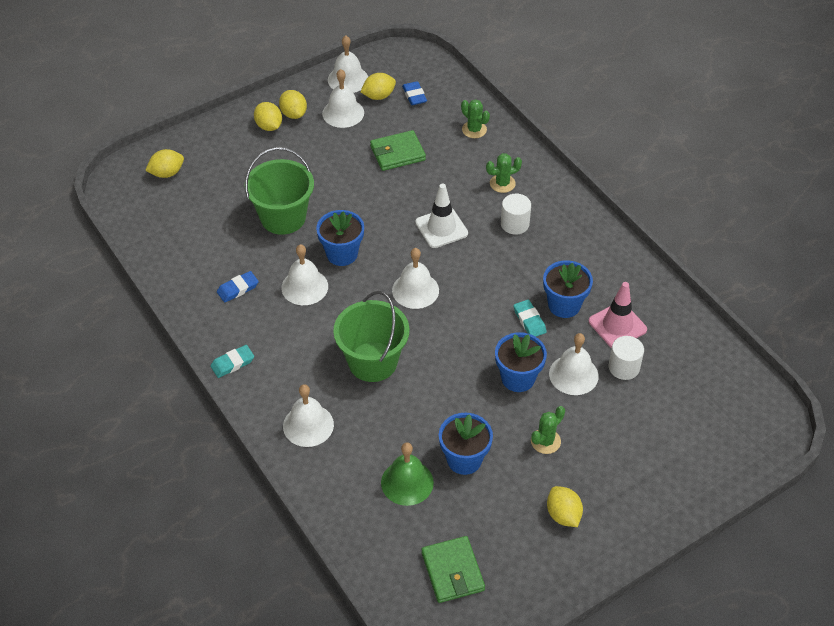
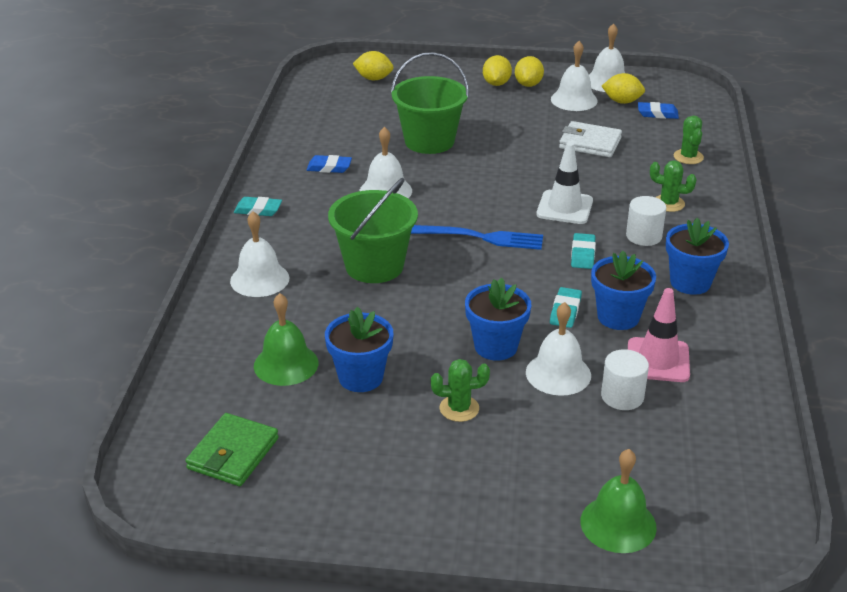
camera: 40 degrees right, 15 degrees down
blue flower pot [316,210,364,266] -> blue flower pot moved to [666,218,729,295]
green wallet [370,130,426,171] -> white wallet [559,121,622,157]
white bell [392,248,439,309] -> blue fork [411,225,543,250]
blue eraser [402,81,427,105] -> blue eraser turned 75 degrees clockwise [638,102,679,119]
yellow lemon [547,486,583,527] -> none
none -> turquoise eraser [571,233,596,269]
none -> green bell [580,449,657,553]

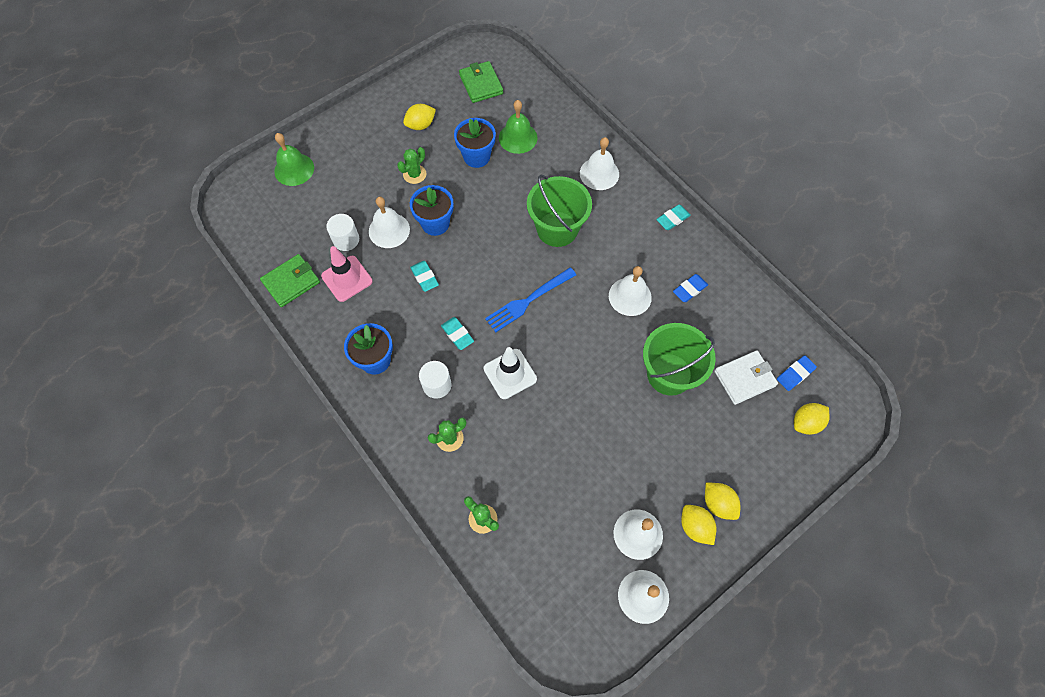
camera: 135 degrees right, 30 degrees up
white wallet [559,121,622,157] -> white wallet moved to [714,350,778,405]
blue flower pot [591,251,656,330] -> none
yellow lemon [602,73,645,104] -> yellow lemon moved to [403,104,436,130]
blue eraser [638,102,679,119] -> blue eraser moved to [777,355,817,391]
none -> green wallet [260,254,320,307]

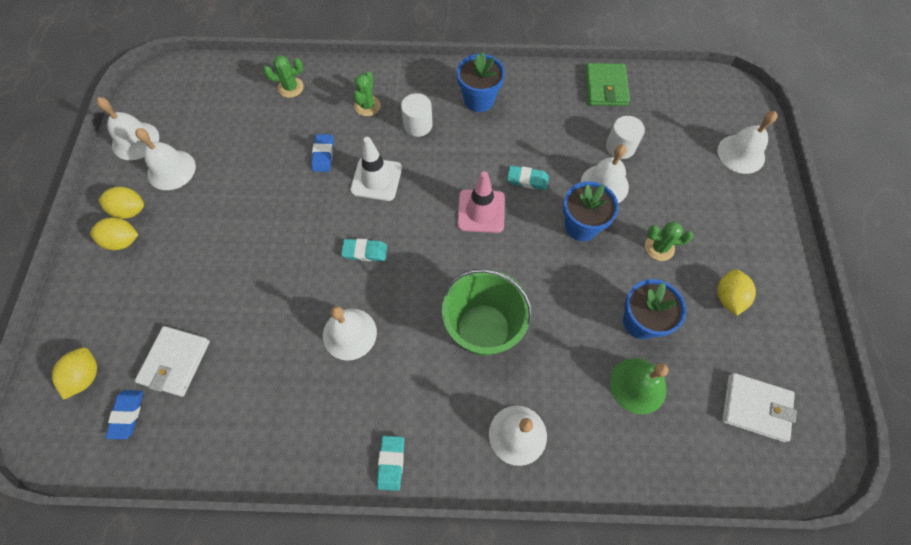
camera: 130 degrees right, 0 degrees up
green bell [274,133,314,186] -> white bell [717,111,777,174]
pink traffic cone [321,246,373,302] -> pink traffic cone moved to [457,171,505,233]
green cactus [397,147,426,184] -> green cactus turned 75 degrees counterclockwise [645,221,694,261]
turquoise eraser [441,317,474,350] -> turquoise eraser moved to [341,239,387,261]
green wallet [459,61,503,103] -> white wallet [722,373,797,442]
blue fork [485,267,576,332] -> none
green bucket [643,323,716,396] -> none
blue eraser [673,274,708,302] -> blue eraser moved to [311,134,334,172]

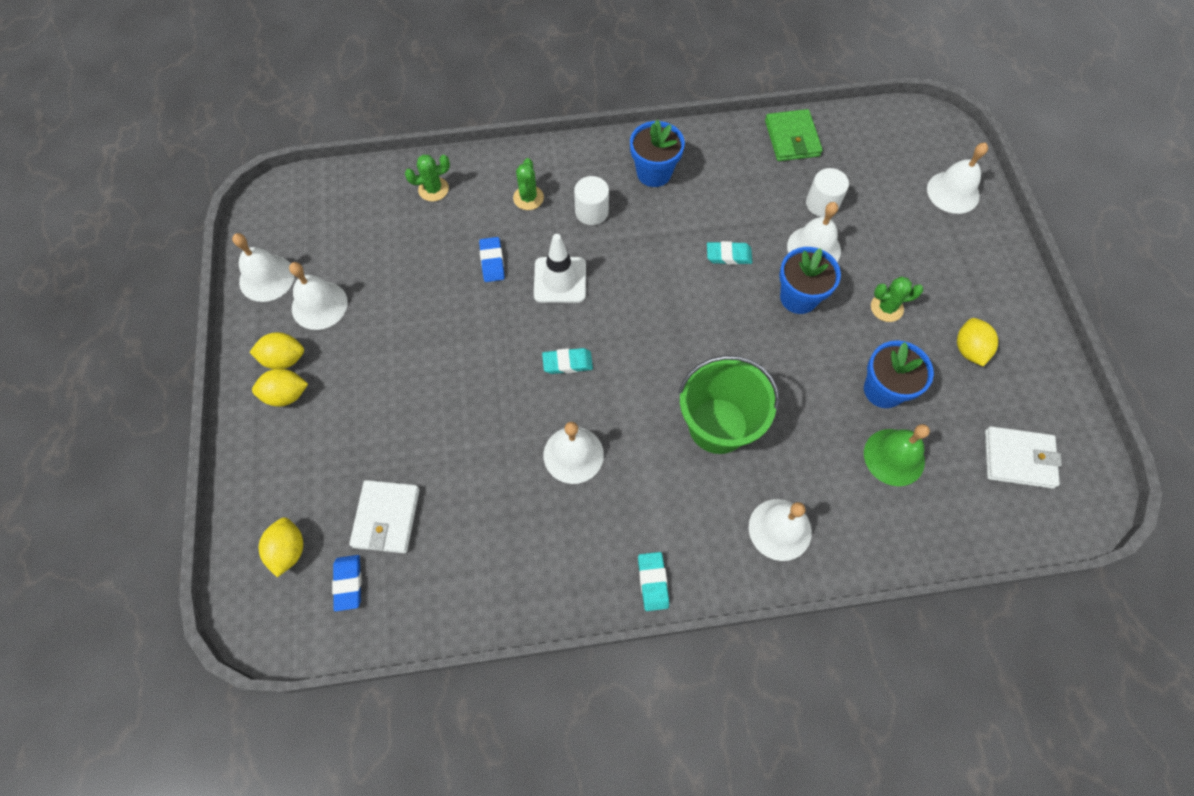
camera: 10 degrees left, 0 degrees up
pink traffic cone [457,171,505,233] -> none

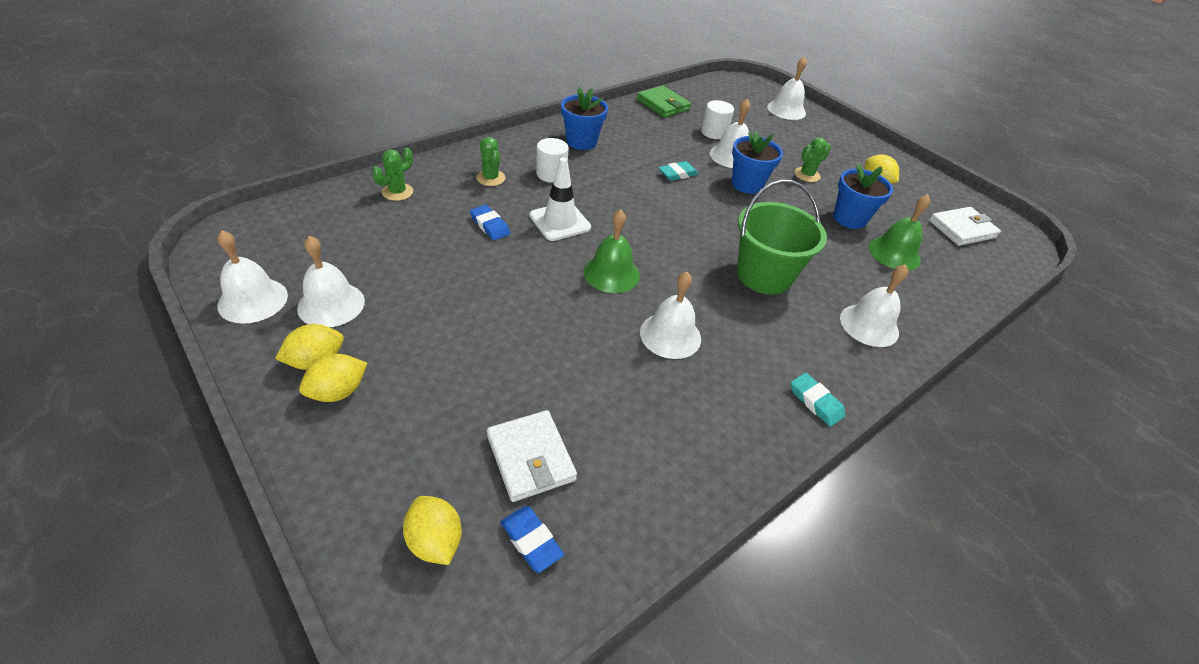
camera: 35 degrees left, 20 degrees down
turquoise eraser [542,348,593,374] -> green bell [583,209,640,293]

